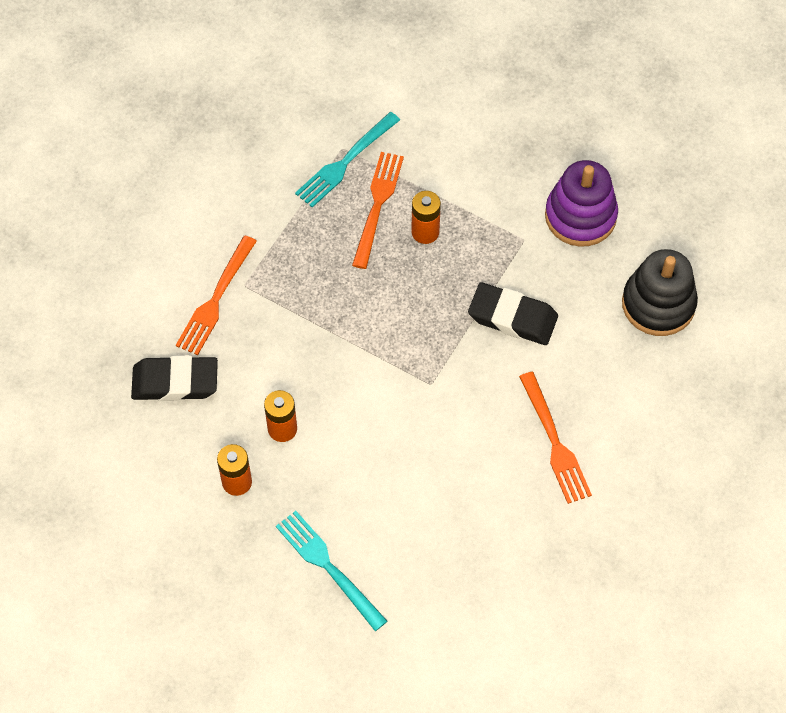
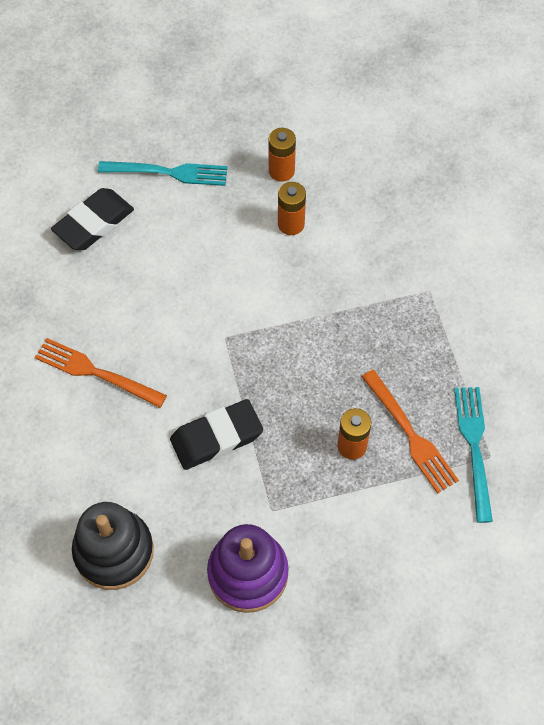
camera: 135 degrees right, 0 degrees up
black eraser [131,355,218,401] -> black eraser moved to [51,188,134,250]
orange fork [176,236,257,355] -> none

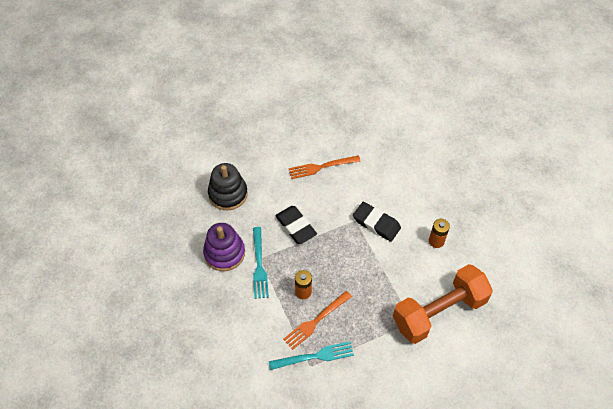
camera: 80 degrees right, 5 degrees down
orange fork [34,338,167,408] -> orange fork turned 120 degrees counterclockwise [288,155,361,179]
black eraser [51,188,134,250] -> black eraser moved to [353,202,401,242]
turquoise fork [98,161,228,186] -> turquoise fork moved to [253,227,269,299]
orange battery [269,128,296,182] -> none
none -> orange dumbbell [393,264,493,344]

